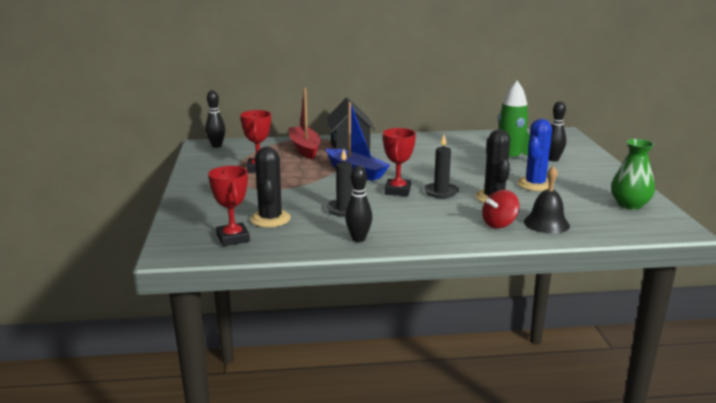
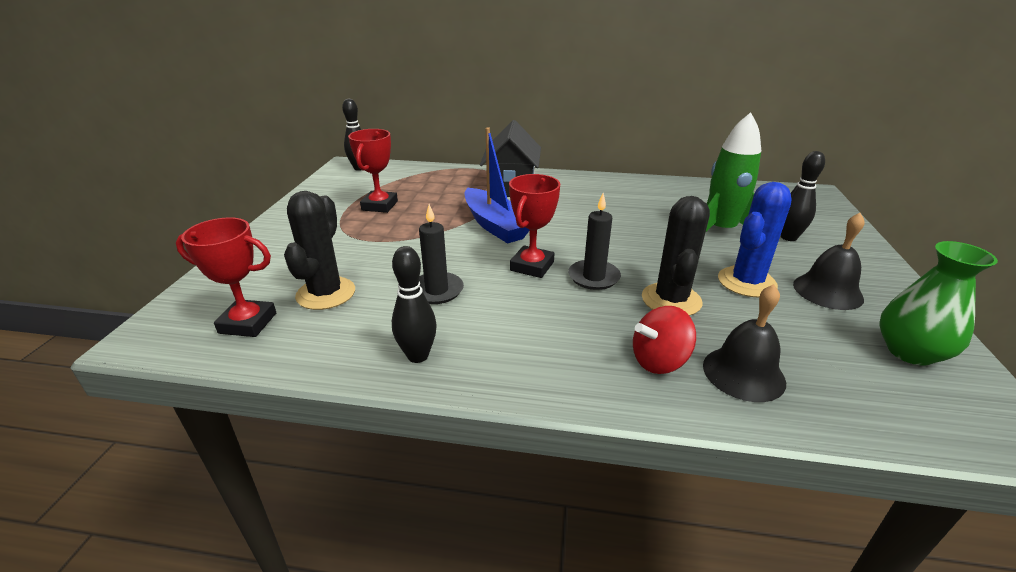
camera: 15 degrees right, 10 degrees up
red trophy [208,166,250,246] -> red trophy turned 75 degrees counterclockwise [176,217,276,337]
red boat [289,88,321,160] -> none
none -> black bell [793,213,865,310]

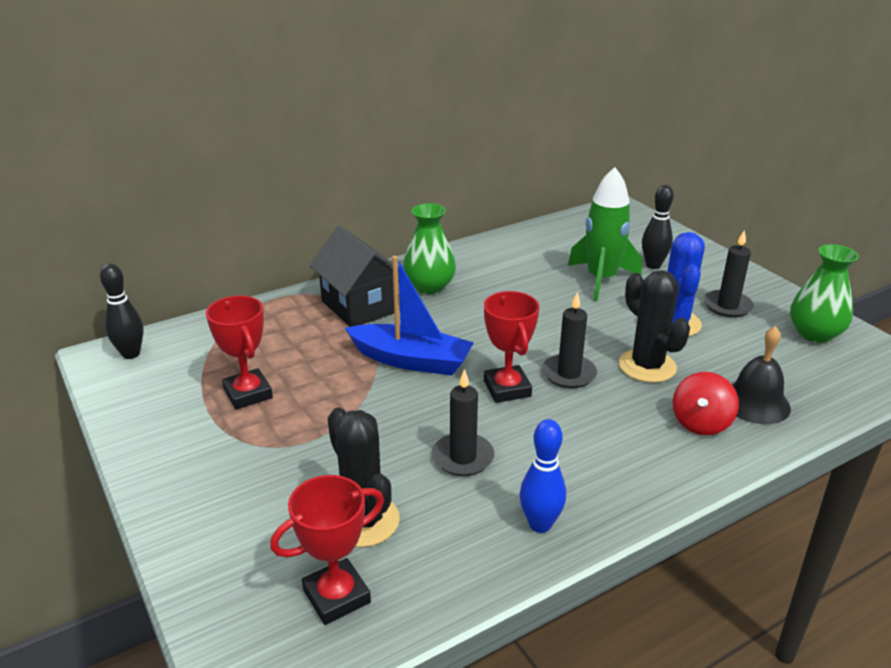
camera: 40 degrees left, 0 degrees up
black bowling pin [392,246,437,363] -> blue bowling pin [520,419,566,533]
black bell [793,213,865,310] -> black candle [704,230,754,317]
none -> green vase [403,203,456,294]

